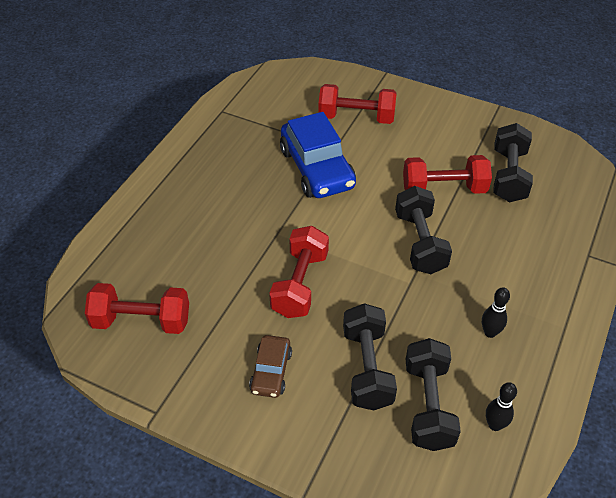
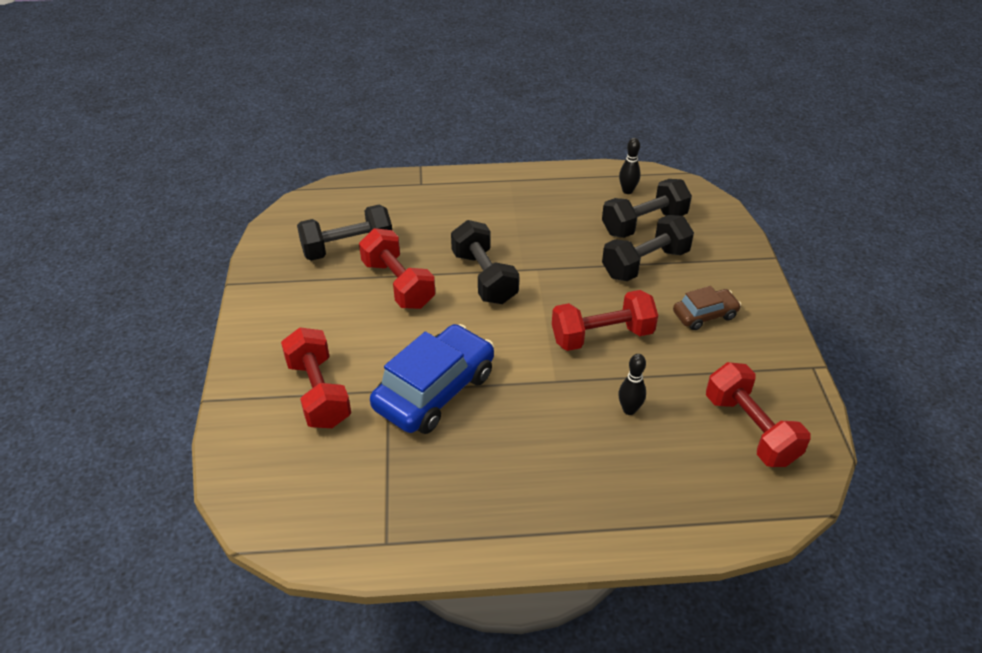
camera: 120 degrees left, 5 degrees down
black dumbbell [395,186,452,274] -> black dumbbell turned 75 degrees counterclockwise [451,220,519,304]
black bowling pin [482,287,510,338] -> black bowling pin moved to [618,354,646,415]

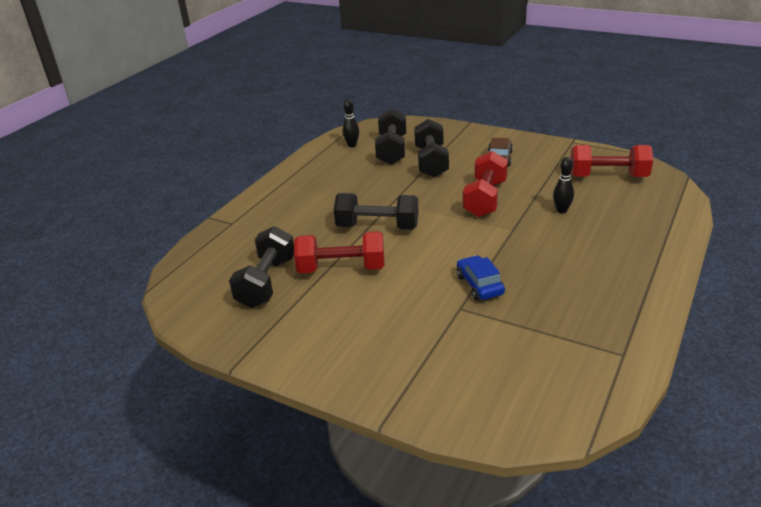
camera: 55 degrees left, 10 degrees down
red dumbbell [281,327,351,428] -> none
blue car [370,324,494,434] -> blue car [456,255,505,301], size x0.53

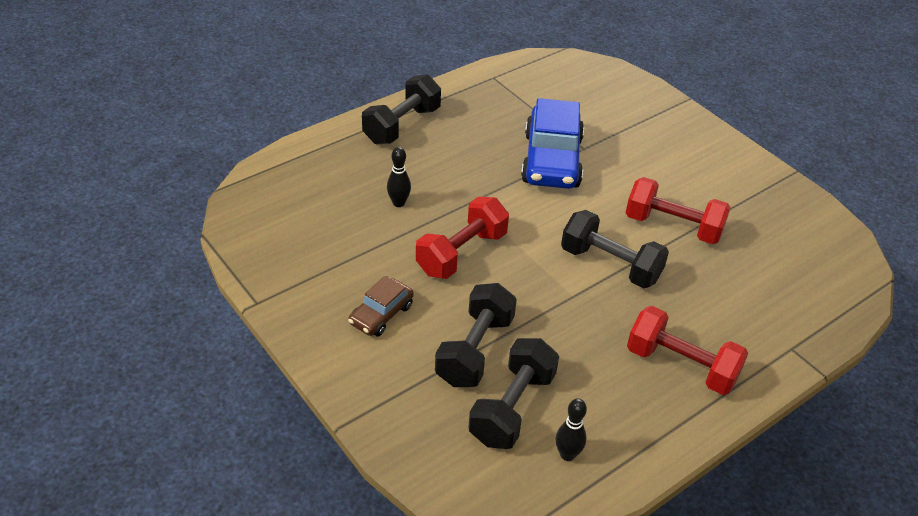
camera: 160 degrees left, 10 degrees up
black dumbbell [229,226,294,308] -> black dumbbell moved to [362,74,441,144]
blue car [456,255,505,301] -> blue car [521,98,584,189], size x1.89
red dumbbell [571,145,653,177] -> red dumbbell moved to [627,306,748,395]

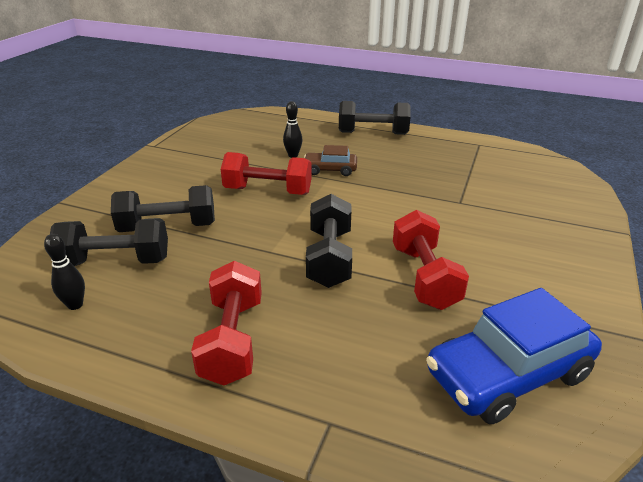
camera: 60 degrees right, 10 degrees down
brown car [348,276,414,336] -> brown car moved to [304,145,357,176]
blue car [521,98,584,189] -> blue car moved to [426,288,602,424]

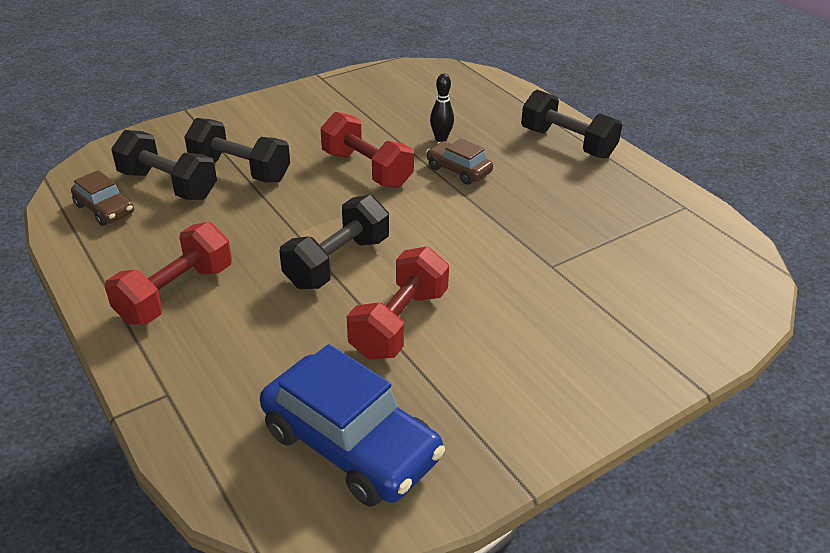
camera: 35 degrees right, 5 degrees up
black bowling pin [44,234,85,310] -> brown car [71,170,134,226]
blue car [426,288,602,424] -> blue car turned 150 degrees counterclockwise [260,344,445,507]

